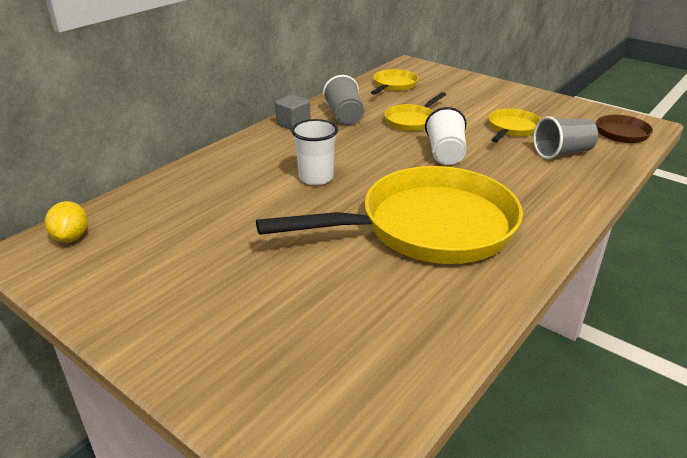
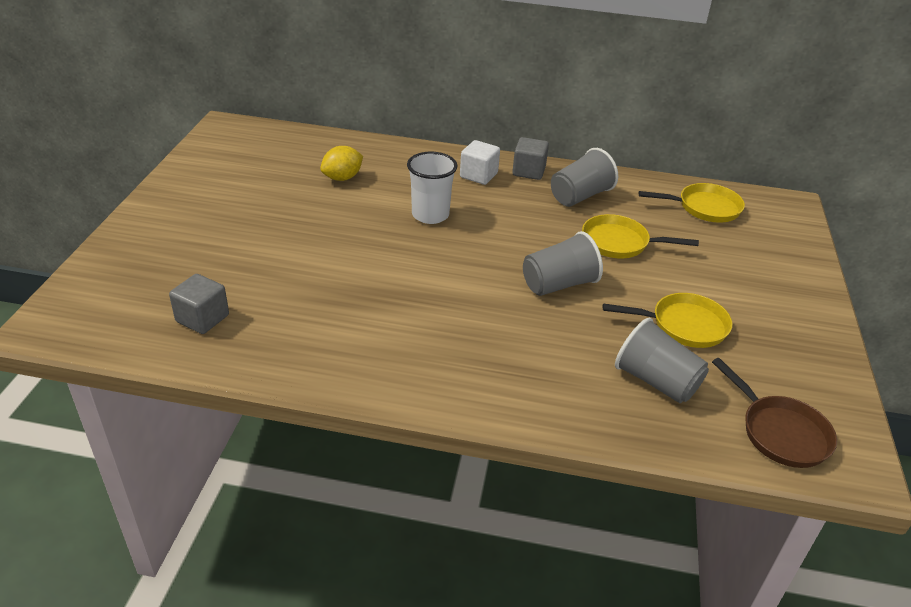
camera: 60 degrees right, 5 degrees up
yellow lemon [45,201,88,242] -> yellow lemon moved to [320,146,363,181]
yellow pan [256,166,523,264] -> none
white cup [425,107,467,165] -> grey cup [523,231,603,296]
none -> grey cube [169,274,229,334]
none -> white cube [460,140,500,185]

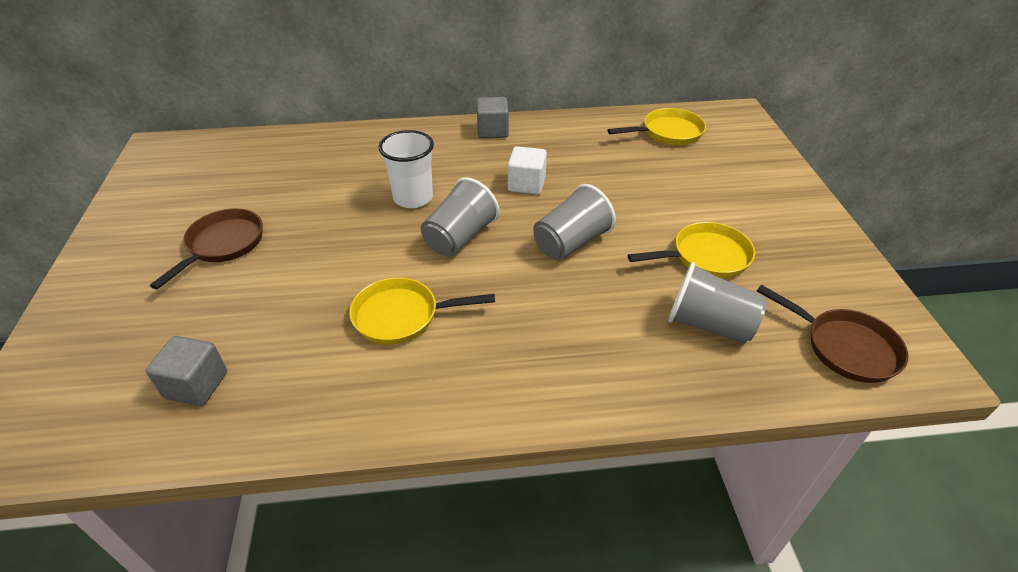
camera: 15 degrees left, 5 degrees up
yellow lemon [320,146,363,181] -> none
white cube [460,140,500,185] -> white cube moved to [508,146,547,195]
grey cup [551,148,618,207] -> grey cup moved to [421,177,500,257]
yellow pan [582,214,699,258] -> yellow pan moved to [349,277,495,345]
none -> brown pan [150,208,263,290]

